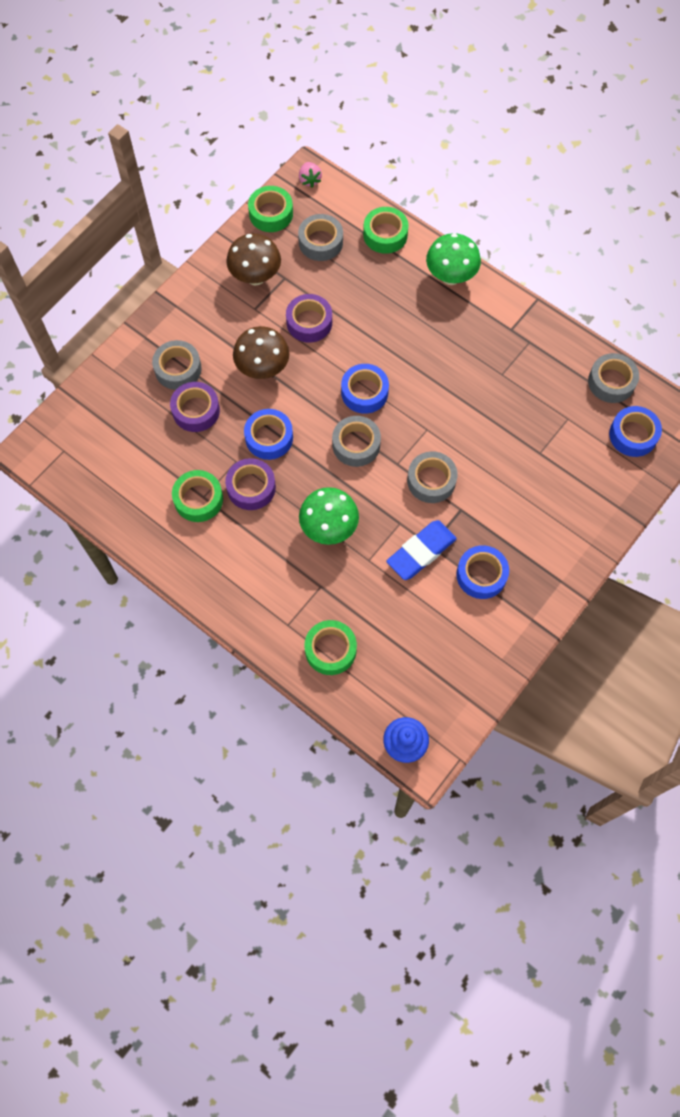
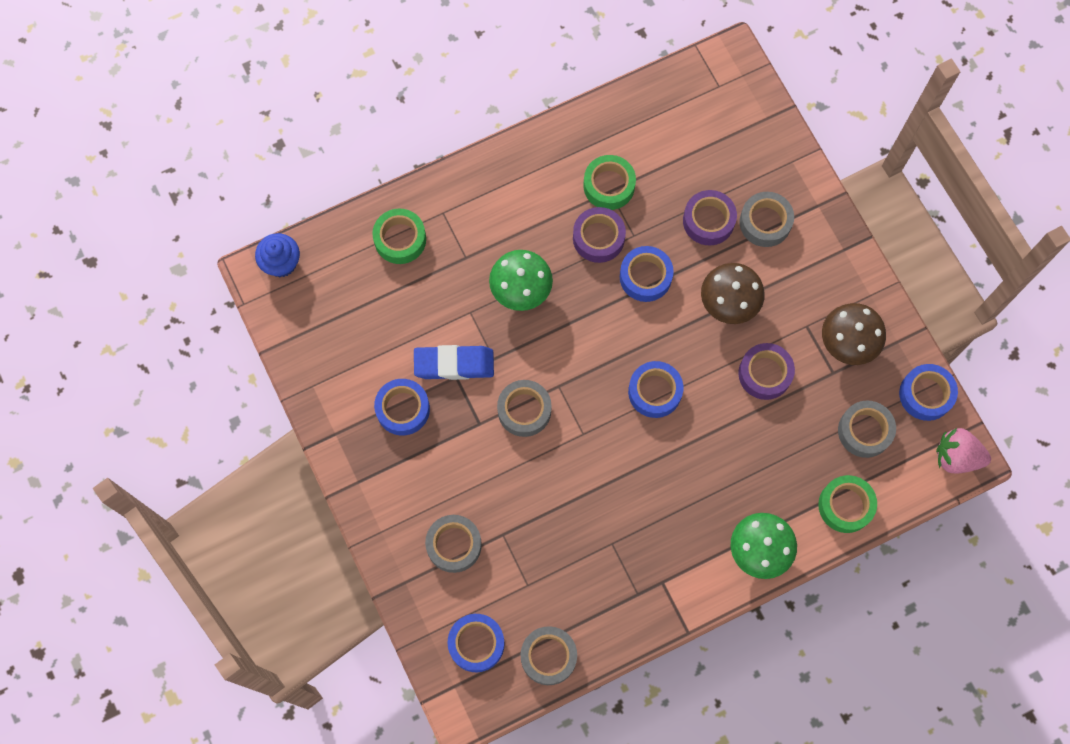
camera: 115 degrees right, 5 degrees up
green tape [248,186,293,232] -> blue tape [899,364,958,421]
pink strawberry [299,162,322,187] -> pink strawberry [936,428,991,473], size x1.58
grey tape [332,416,381,467] -> grey tape moved to [425,515,482,573]
blue eraser [386,520,457,580] -> blue eraser turned 75 degrees counterclockwise [414,345,494,380]

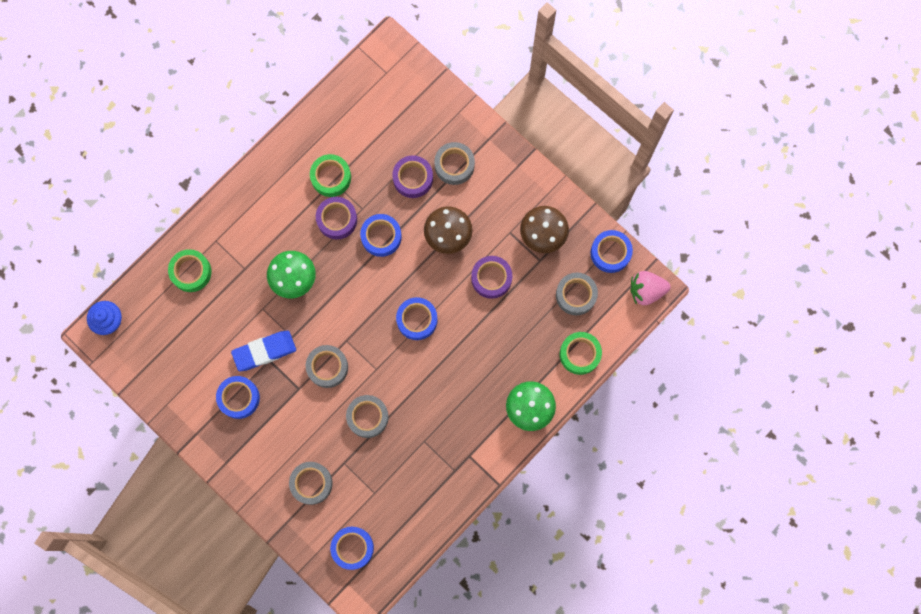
camera: 20 degrees left, 5 degrees up
grey tape [521,626,577,685] -> grey tape moved to [346,395,389,438]

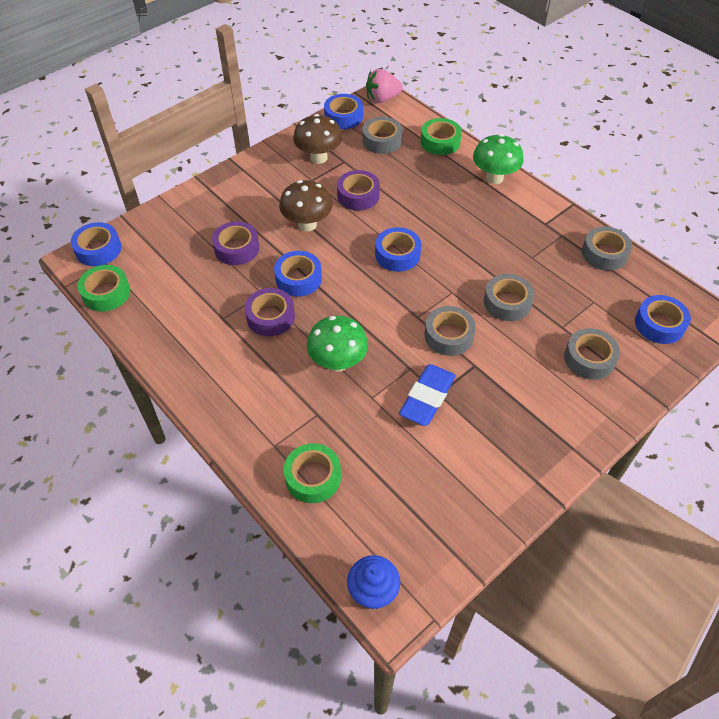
camera: 85 degrees left, 25 degrees down
blue tape [216,376,260,419] -> blue tape moved to [71,222,121,266]
blue eraser [231,331,296,371] -> blue eraser turned 45 degrees clockwise [399,364,456,426]
green tape [310,154,351,197] -> green tape moved to [78,265,130,312]
grey tape [434,142,475,185] -> grey tape moved to [582,226,632,271]
pink strawberry [630,271,670,305] -> pink strawberry turned 75 degrees clockwise [366,69,403,103]

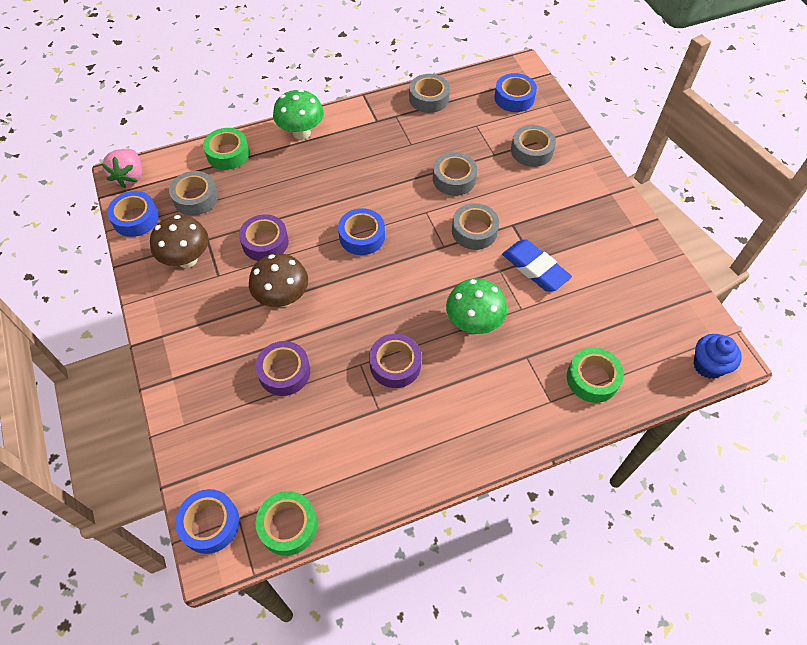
camera: 70 degrees left, 5 degrees up
blue tape [274,251,322,297] -> none

